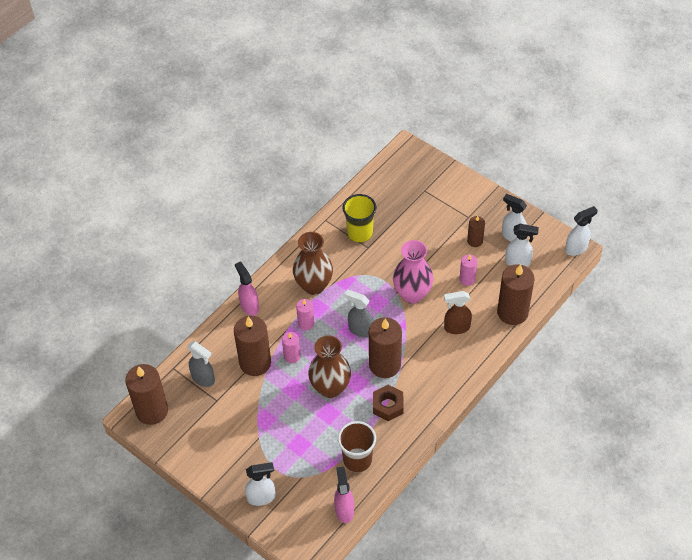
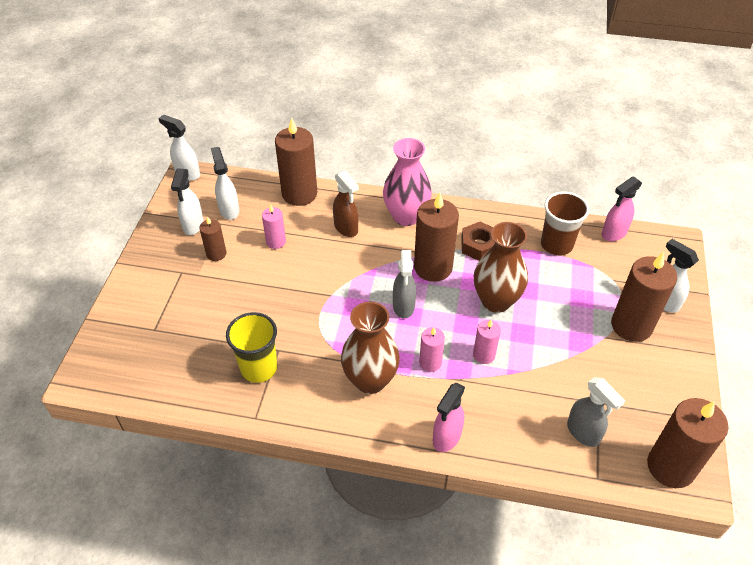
camera: 120 degrees left, 5 degrees down
grey spray bottle [188,341,215,387] -> grey spray bottle turned 135 degrees clockwise [567,377,625,447]
brown candle [234,315,271,376] -> brown candle moved to [611,252,677,342]
pink vase [393,240,434,304] -> pink vase moved to [383,138,432,226]

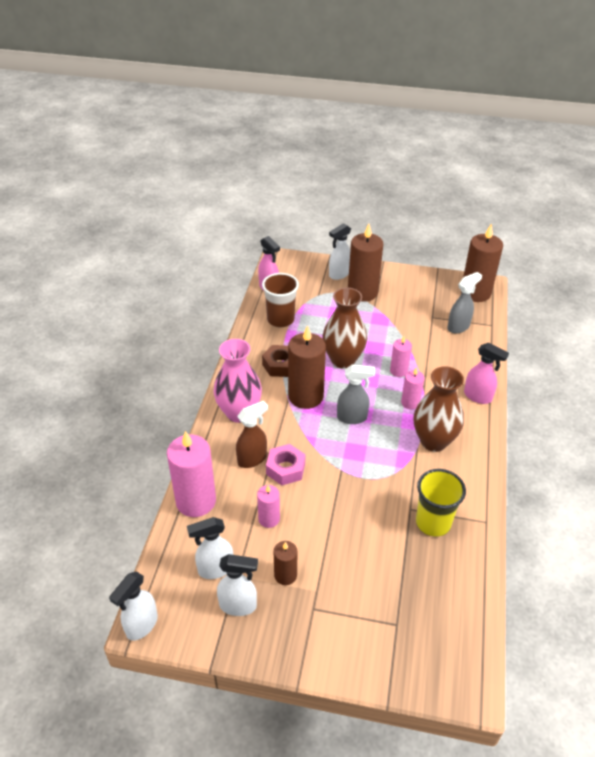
camera: 90 degrees left, 5 degrees down
brown candle [275,117,317,206] -> pink candle [167,431,216,517]
none -> pink nut [266,444,305,485]

